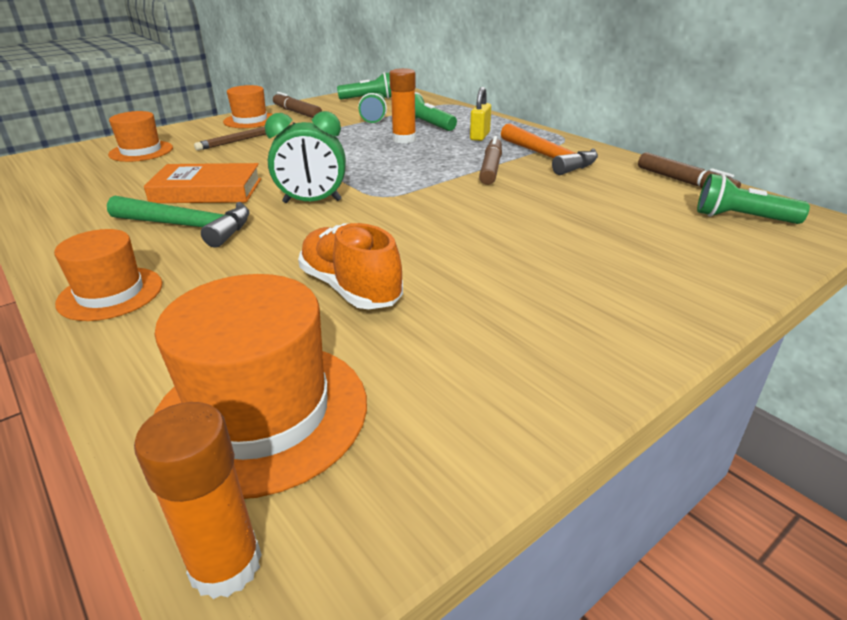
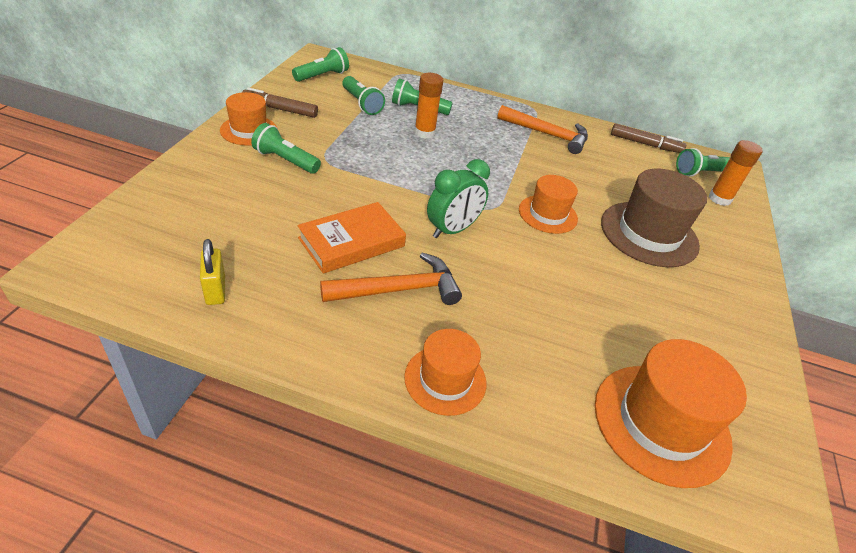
camera: 40 degrees left, 10 degrees up
green hammer [107,195,250,248] -> orange hammer [320,253,462,305]
orange hat [108,111,173,162] -> orange hat moved to [519,175,578,234]
orange glue stick [134,402,262,599] -> orange glue stick moved to [709,140,763,206]
brown pencil [194,122,295,151] -> green flashlight [251,123,321,174]
orange shoe [298,223,403,309] -> none
yellow padlock [470,87,491,141] -> yellow padlock moved to [200,239,225,305]
brown marker [479,136,502,185] -> none
none -> brown hat [601,169,707,267]

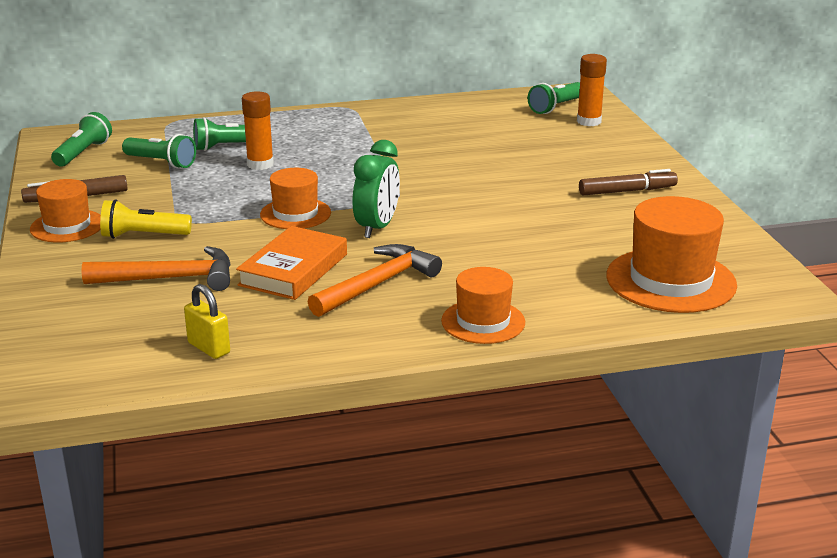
camera: 25 degrees left, 15 degrees down
green flashlight [251,123,321,174] -> yellow flashlight [100,199,192,239]
orange hammer [497,105,588,154] -> orange hammer moved to [81,246,231,291]
orange hat [519,175,578,234] -> orange hat moved to [260,168,331,229]
brown hat [601,169,707,267] -> none
brown marker [611,124,686,153] -> brown marker moved to [579,169,678,195]

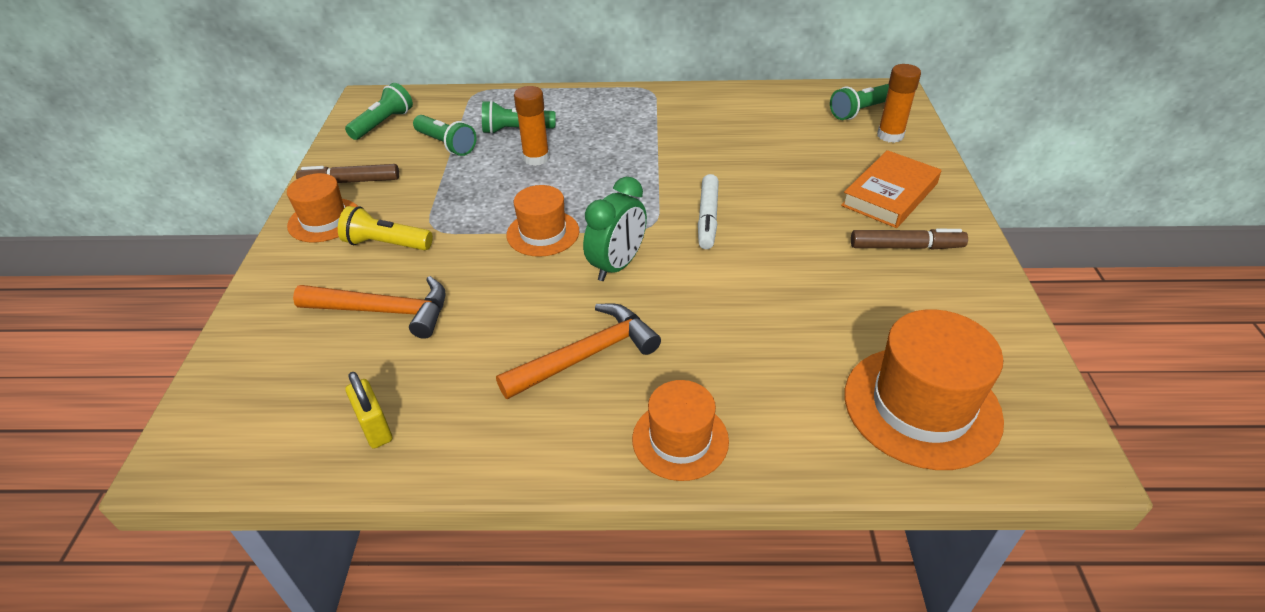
camera: 15 degrees right, 15 degrees up
orange book [236,226,347,300] -> orange book moved to [841,150,941,228]
none -> white marker [698,174,719,249]

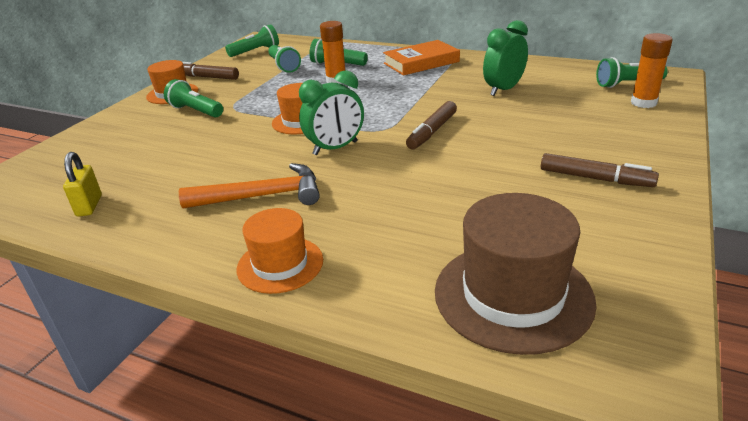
camera: 25 degrees right, 10 degrees down
orange hammer [293,276,446,339] -> none
yellow flashlight [338,206,433,250] -> green flashlight [164,79,223,118]
white marker [698,174,719,249] -> brown marker [406,101,457,149]
orange book [841,150,941,228] -> orange book moved to [383,40,460,76]
orange hat [845,309,1004,470] -> brown hat [435,193,597,355]
none -> green clock [483,20,528,96]

